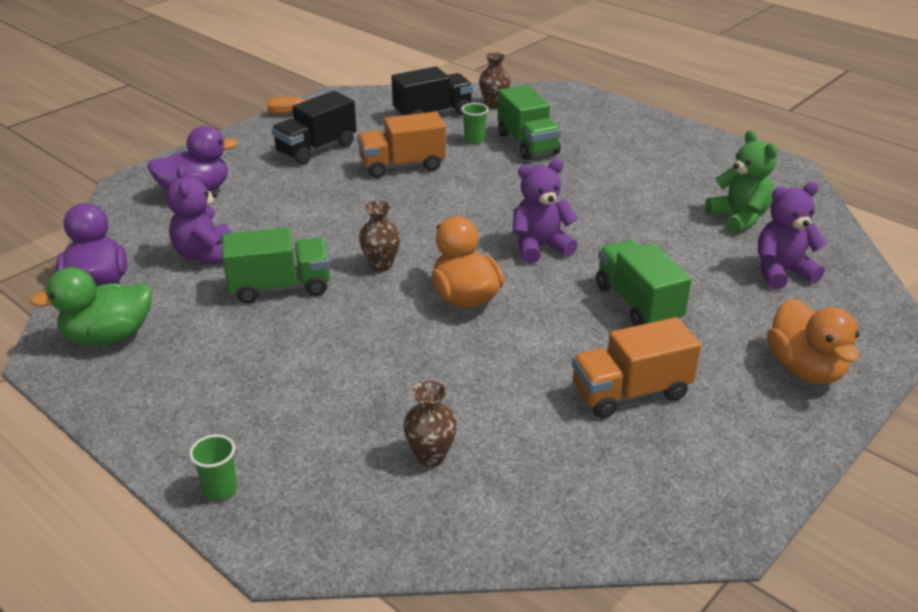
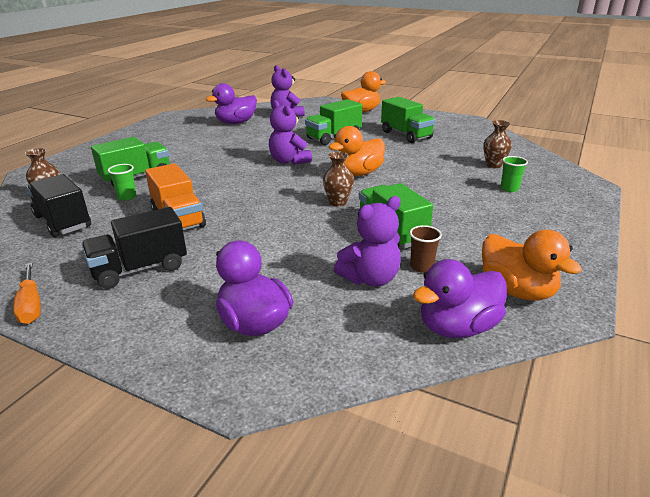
camera: 105 degrees left, 5 degrees down
green duck [30,267,152,345] -> orange duck [482,230,582,301]
green cup [189,434,237,501] -> green cup moved to [500,156,528,192]
black truck [271,91,357,165] -> black truck turned 120 degrees clockwise [81,207,187,289]
orange truck [572,317,701,418] -> green truck [381,97,435,143]
green teddy bear [705,130,777,234] -> purple duck [206,83,257,124]
none -> brown cup [410,225,442,273]

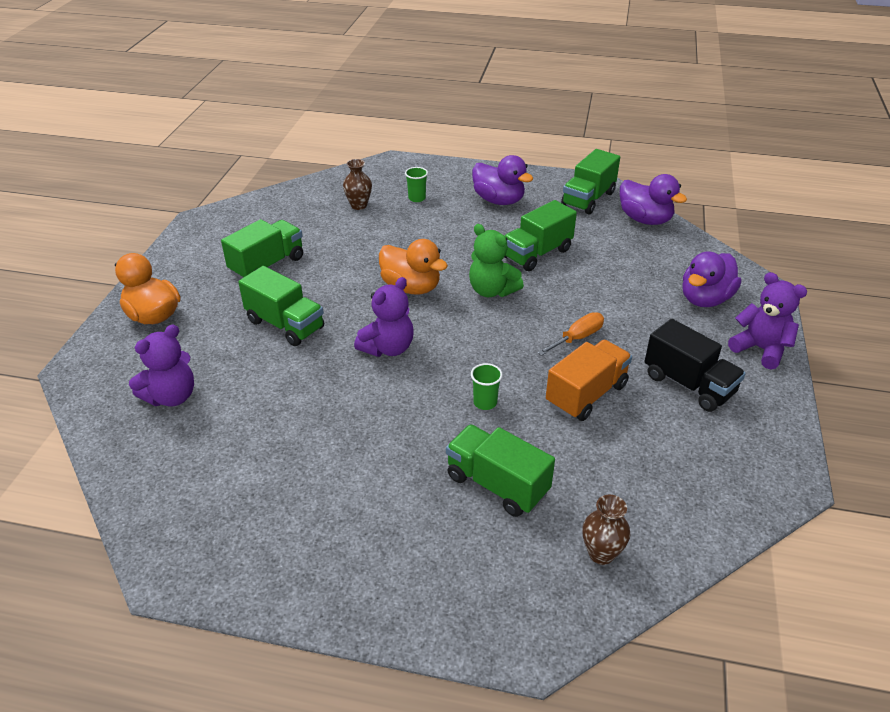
camera: 105 degrees left, 10 degrees up
orange screwdriver [13,263,41,324] -> orange screwdriver moved to [537,312,604,356]
black truck [27,174,91,237] -> none
green cup [108,164,137,201] -> green cup moved to [471,363,503,410]
purple duck [206,83,257,124] -> purple duck moved to [472,155,534,205]
brown vase [323,152,354,207] -> green teddy bear [469,224,524,297]
purple teddy bear [334,196,401,287] -> purple teddy bear moved to [728,272,807,369]
brown cup [410,225,442,273] -> none
orange duck [482,230,582,301] -> green truck [561,149,620,215]

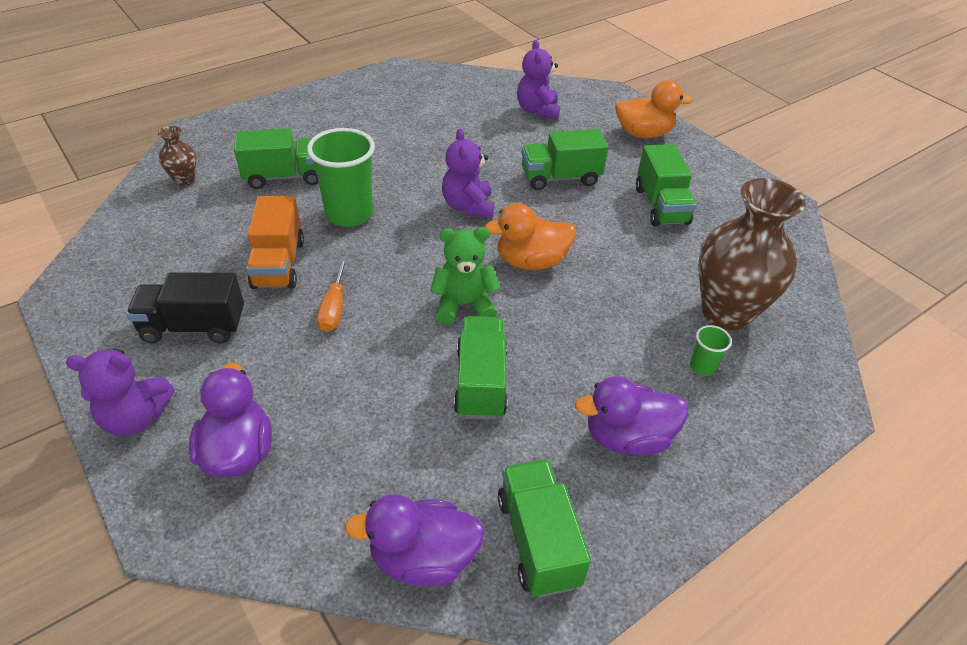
camera: 130 degrees right, 5 degrees up
brown vase [343,159,372,210] -> brown vase [698,178,805,331], size x2.21
green cup [471,363,503,410] -> green cup [307,128,375,227], size x2.18

